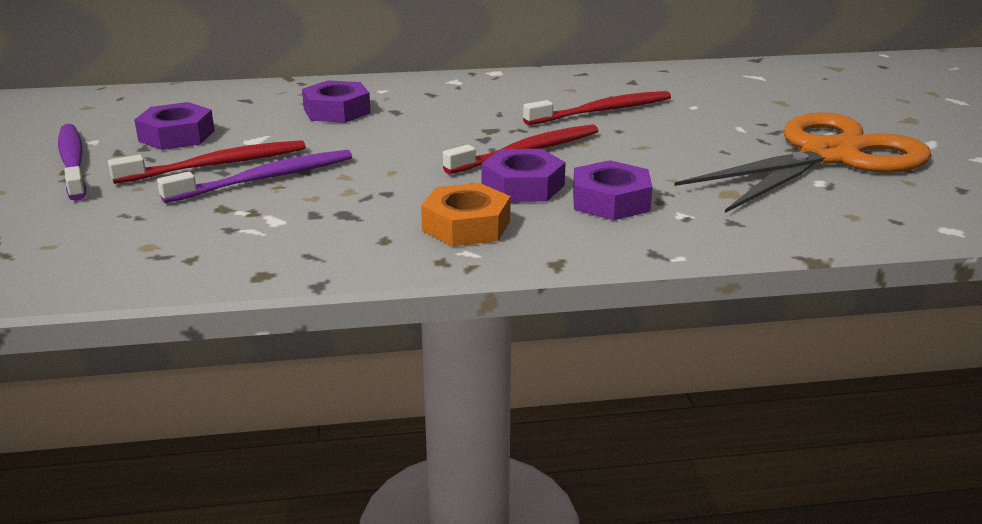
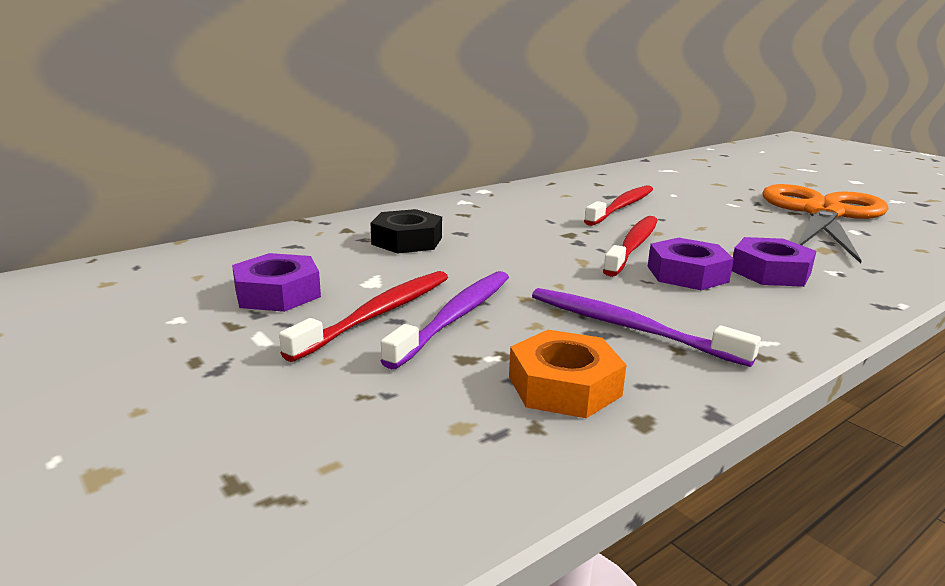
camera: 30 degrees left, 5 degrees down
purple toothbrush [58,124,86,201] -> purple toothbrush moved to [532,288,761,367]
purple nut [302,80,371,123] -> black nut [371,209,442,254]
orange nut [421,183,511,246] -> orange nut moved to [509,330,626,418]

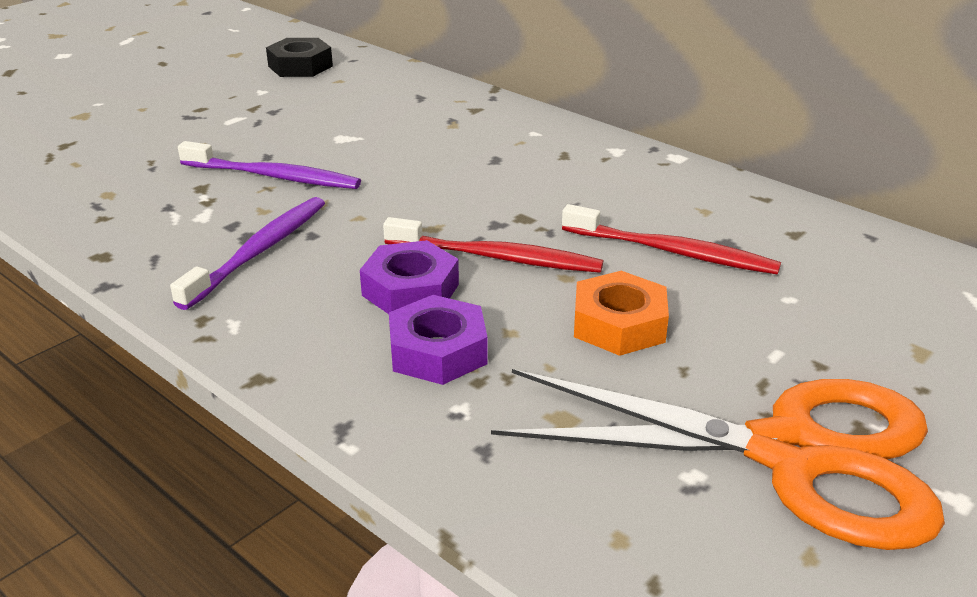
camera: 80 degrees right, 10 degrees up
purple nut [232,253,321,312] -> none
red toothbrush [279,271,448,362] -> none
black nut [371,209,442,254] -> black nut moved to [266,38,333,77]
orange nut [509,330,626,418] -> orange nut moved to [574,271,669,356]

